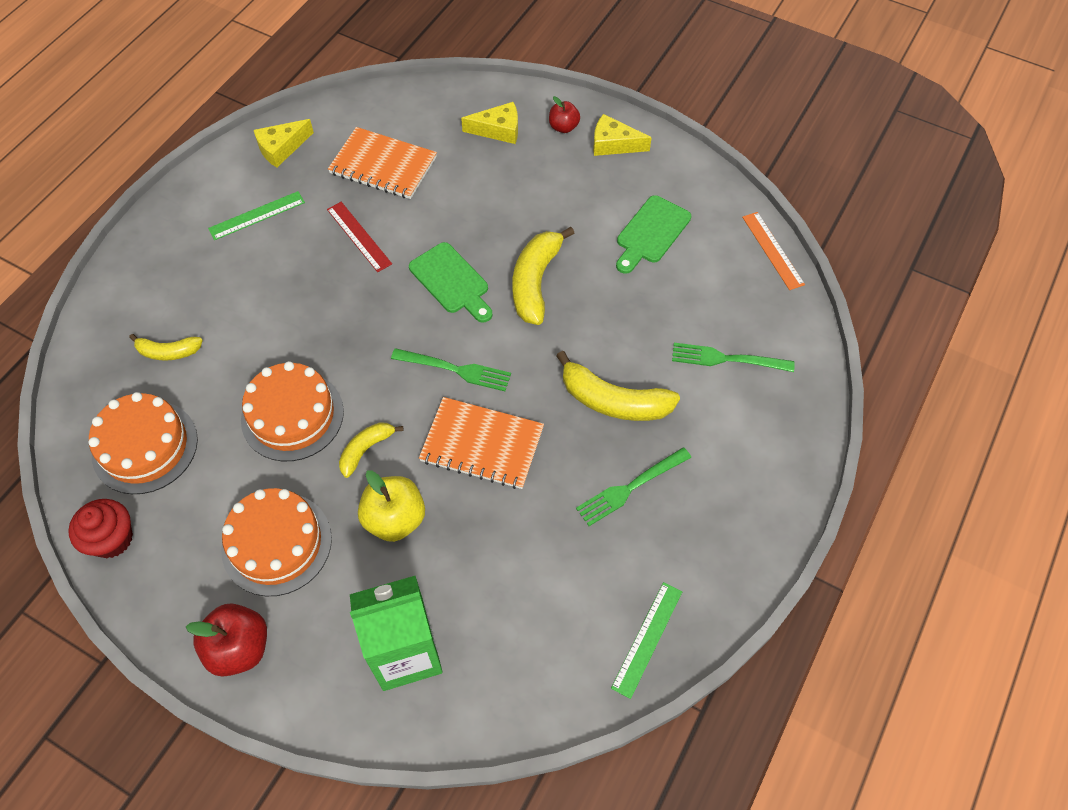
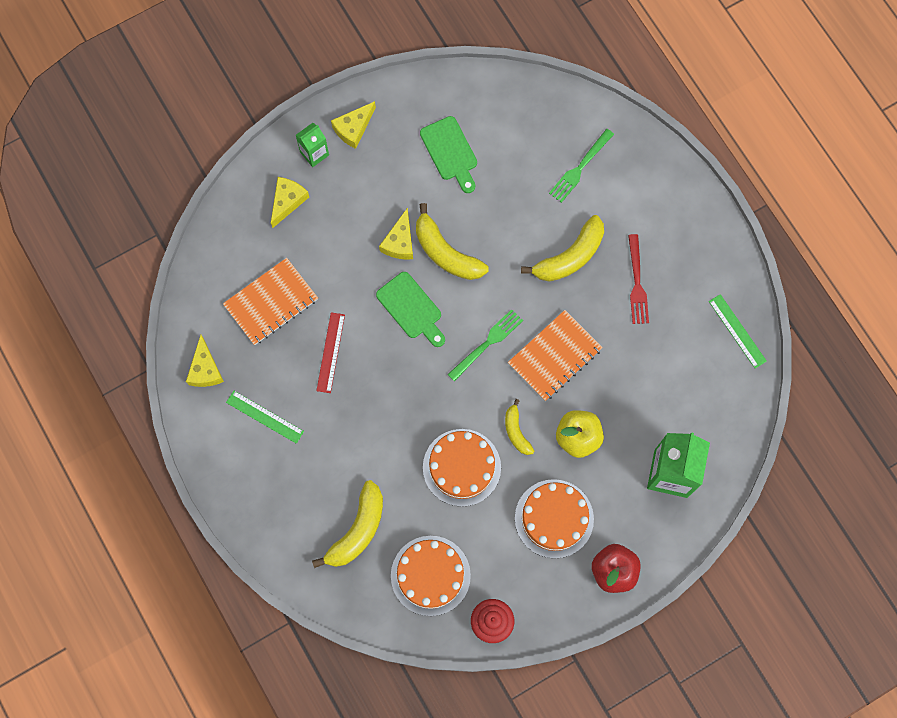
camera: 60 degrees left, 15 degrees up
yellow banana [129,334,203,361] -> yellow banana [312,480,383,568], size x1.74
green ruler [208,191,305,240] -> green ruler turned 60 degrees counterclockwise [226,391,304,444]
red ruler [327,202,392,272] -> red ruler turned 75 degrees counterclockwise [316,312,345,393]
green cutting board [409,242,493,323] -> green cutting board turned 60 degrees clockwise [376,272,445,347]
red apple [549,96,580,133] -> green carton [296,123,329,167]
green fork [576,447,691,526] -> red fork [628,234,649,324]
orange ruler [742,212,805,290] -> none
none -> yellow cheese [379,207,413,260]

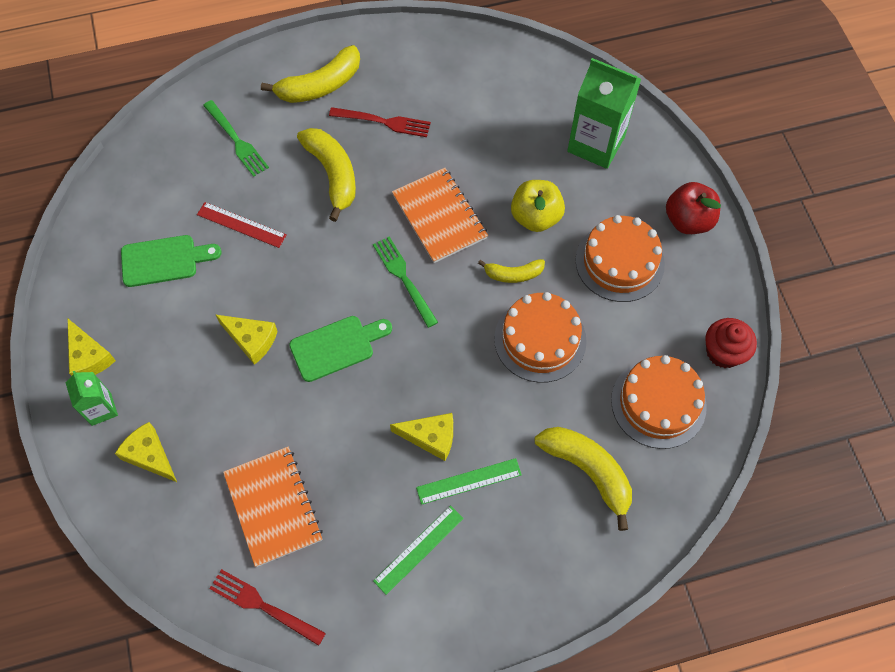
camera: 75 degrees left, 10 degrees down
yellow cheese [186,335,224,387] -> yellow cheese moved to [390,413,453,461]
red ruler [316,312,345,393] -> red ruler moved to [197,202,287,248]
yellow banana [416,203,489,280] -> yellow banana moved to [261,45,360,103]
green ruler [709,294,767,368] -> green ruler moved to [416,458,522,505]
none -> red fork [209,569,326,646]

